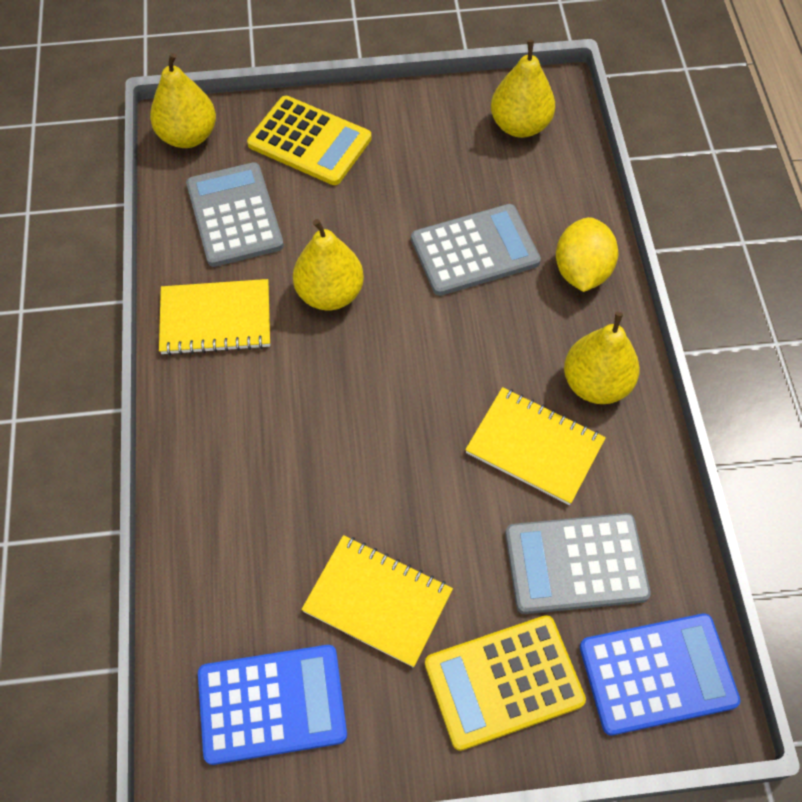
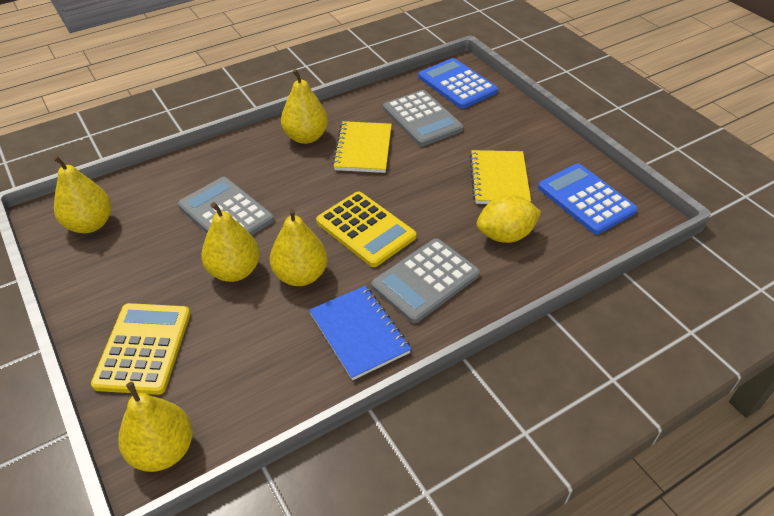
camera: 115 degrees left, 15 degrees down
yellow notebook [159,279,270,356] -> blue notebook [309,286,411,380]
grey calculator [186,162,284,267] -> grey calculator moved to [371,238,480,323]
yellow calculator [425,615,586,751] -> yellow calculator moved to [316,191,416,267]
yellow lemon [556,217,618,292] -> yellow lemon moved to [477,195,541,243]
none -> yellow pear [201,202,260,282]

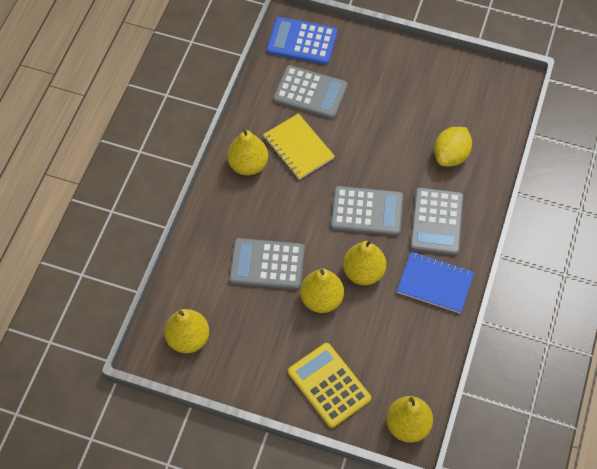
camera: 40 degrees left, 15 degrees up
yellow calculator [316,191,416,267] -> grey calculator [331,186,403,236]
yellow notebook [470,150,531,204] -> none
blue calculator [538,163,637,234] -> none

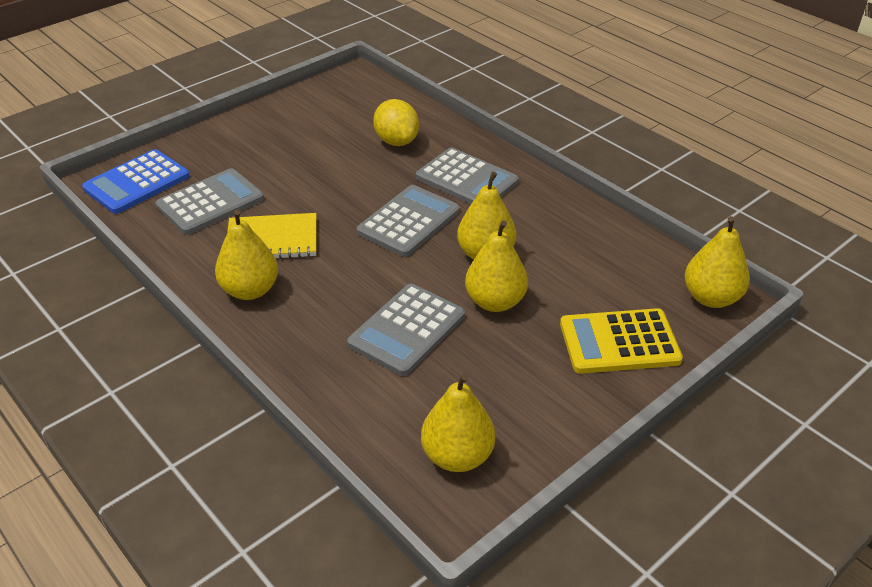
camera: 60 degrees left, 20 degrees down
blue notebook [397,252,474,313] -> none

